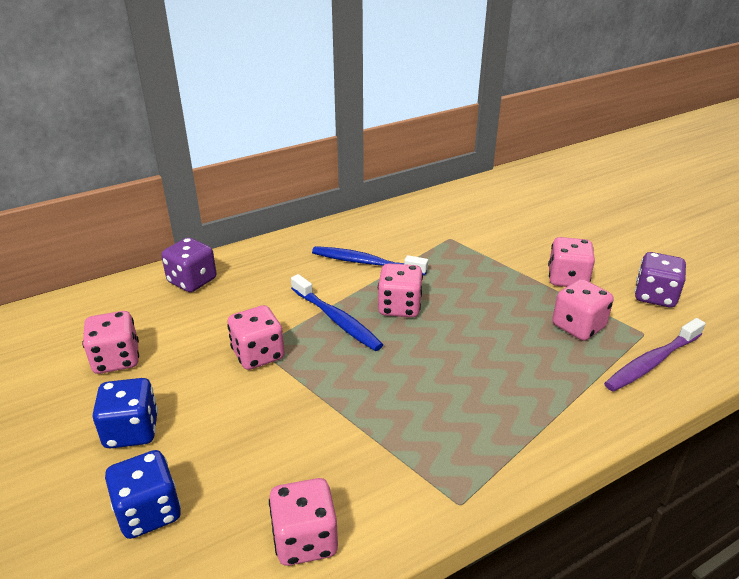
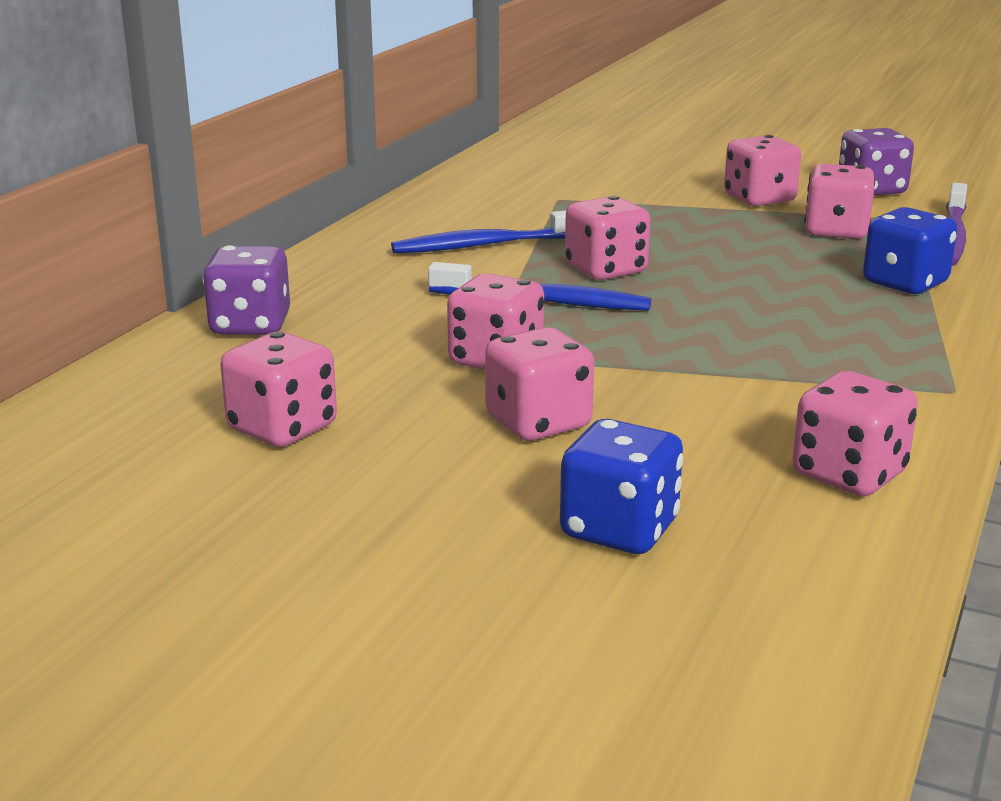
camera: 35 degrees left, 10 degrees down
blue dice [93,378,158,449] -> blue dice moved to [863,207,958,294]
none -> pink dice [485,327,594,441]

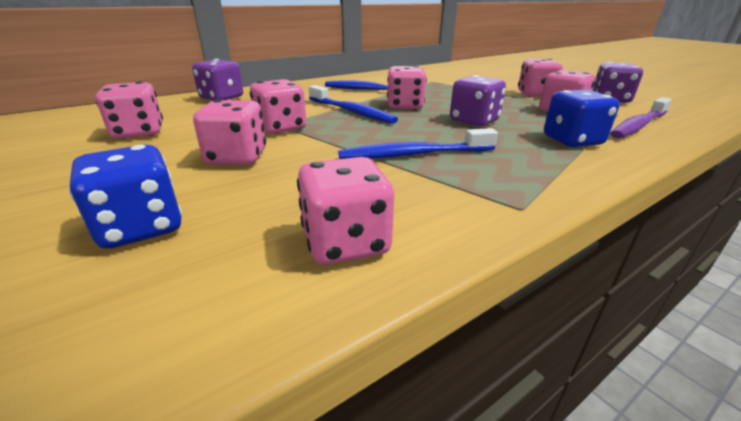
camera: 30 degrees right, 5 degrees up
none -> blue toothbrush [338,128,498,159]
none -> purple dice [450,75,506,127]

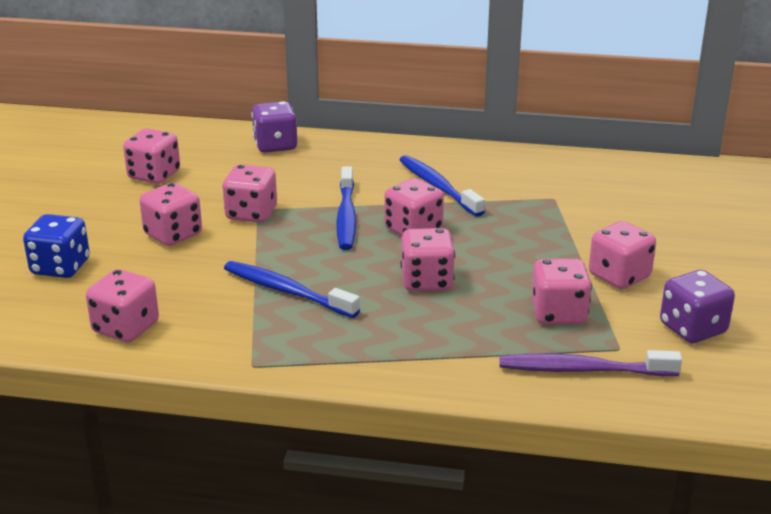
camera: 45 degrees right, 0 degrees up
purple dice [450,75,506,127] -> pink dice [400,228,455,291]
blue dice [544,90,620,147] -> none

